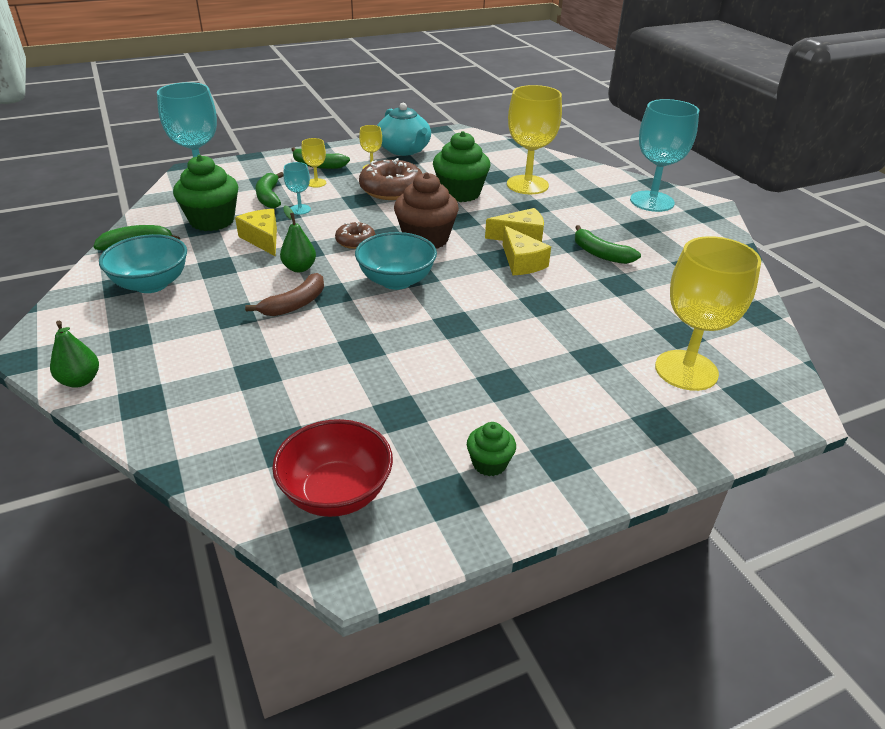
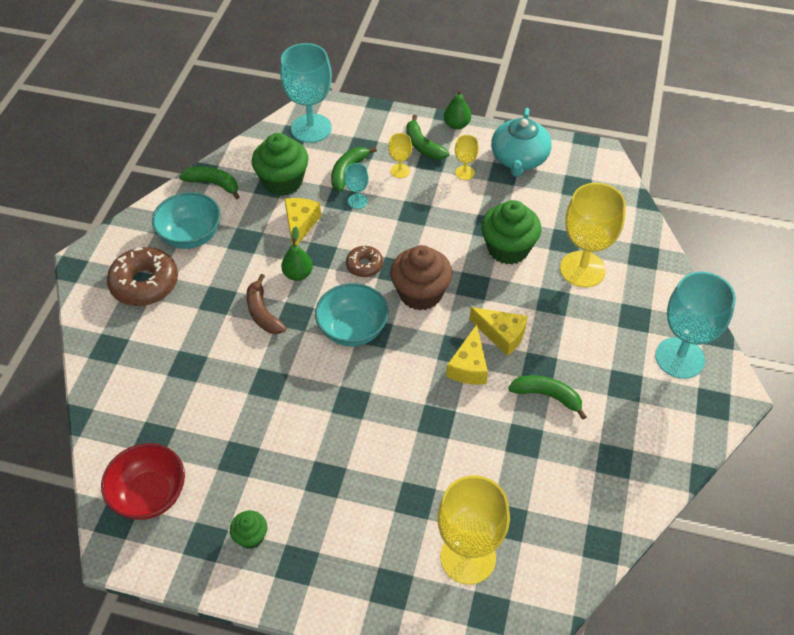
camera: 40 degrees right, 15 degrees up
green pear [50,321,99,387] -> green pear moved to [444,89,471,130]
brown banana [245,273,324,316] -> brown banana turned 75 degrees clockwise [246,274,287,334]
brown donut [359,158,422,200] -> brown donut moved to [107,247,178,306]
green banana [575,225,641,264] -> green banana turned 120 degrees clockwise [508,375,587,420]

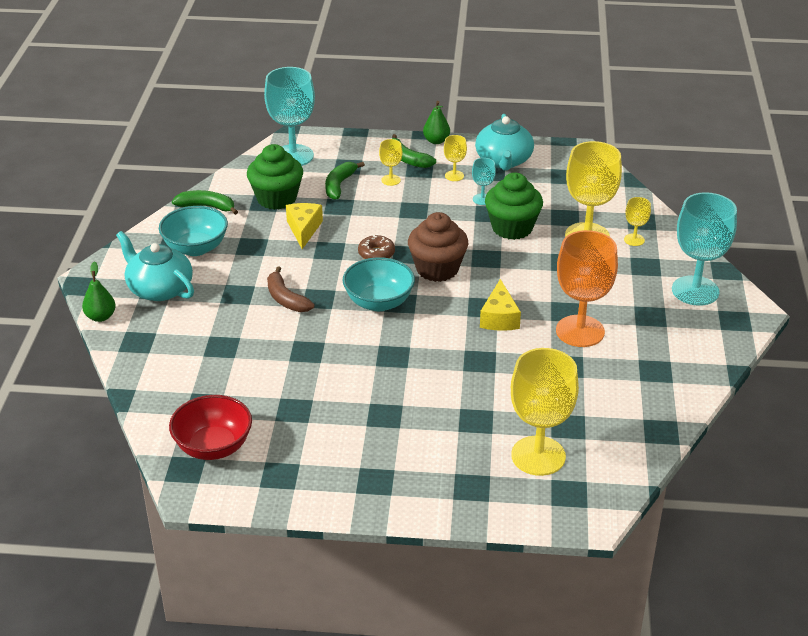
camera: 10 degrees left, 15 degrees down
brown donut [107,247,178,306] -> turquoise teapot [116,231,194,301]
green cupcake [230,510,267,549] -> none
green pear [281,226,313,281] -> green pear moved to [82,261,116,322]
turquoise goblet [344,163,369,209] -> turquoise goblet moved to [472,158,496,205]
yellow cheese [470,307,528,356] -> none
green banana [508,375,587,420] -> orange goblet [556,230,618,347]
none -> yellow goblet [624,197,651,246]

